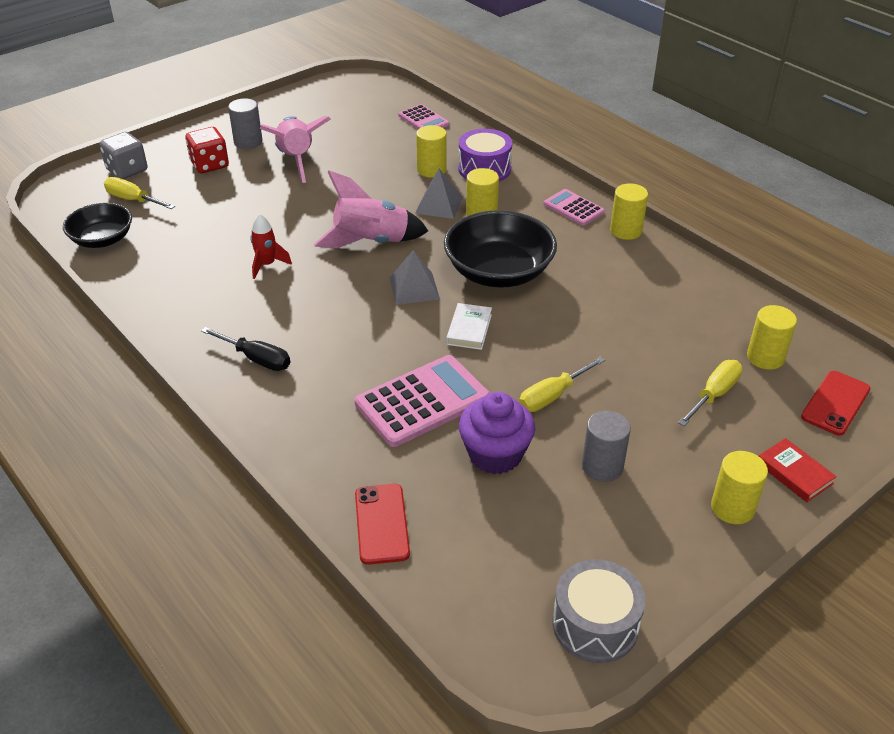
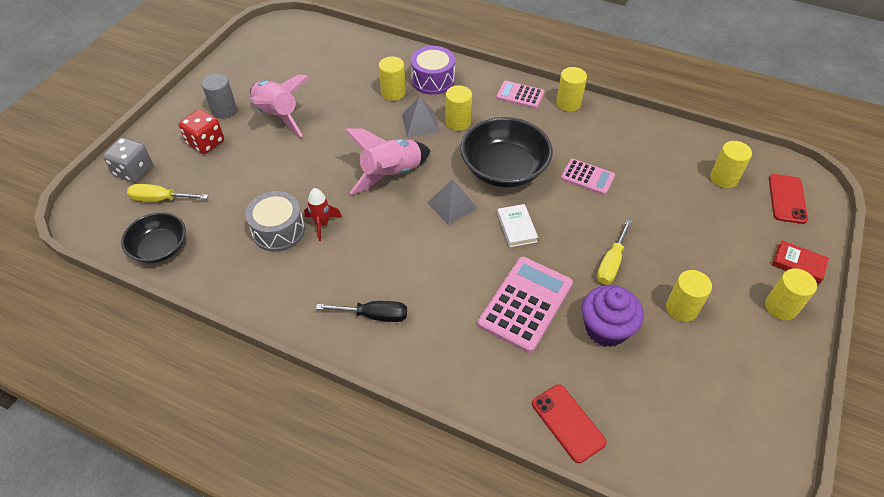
camera: 25 degrees left, 10 degrees up
pink calculator [398,104,449,129] -> pink calculator moved to [561,159,615,195]
grey drum [553,559,645,663] -> grey drum moved to [245,191,305,252]
grey cylinder [582,411,631,482] -> yellow cylinder [666,270,712,322]
yellow screwdriver [678,360,742,426] -> none

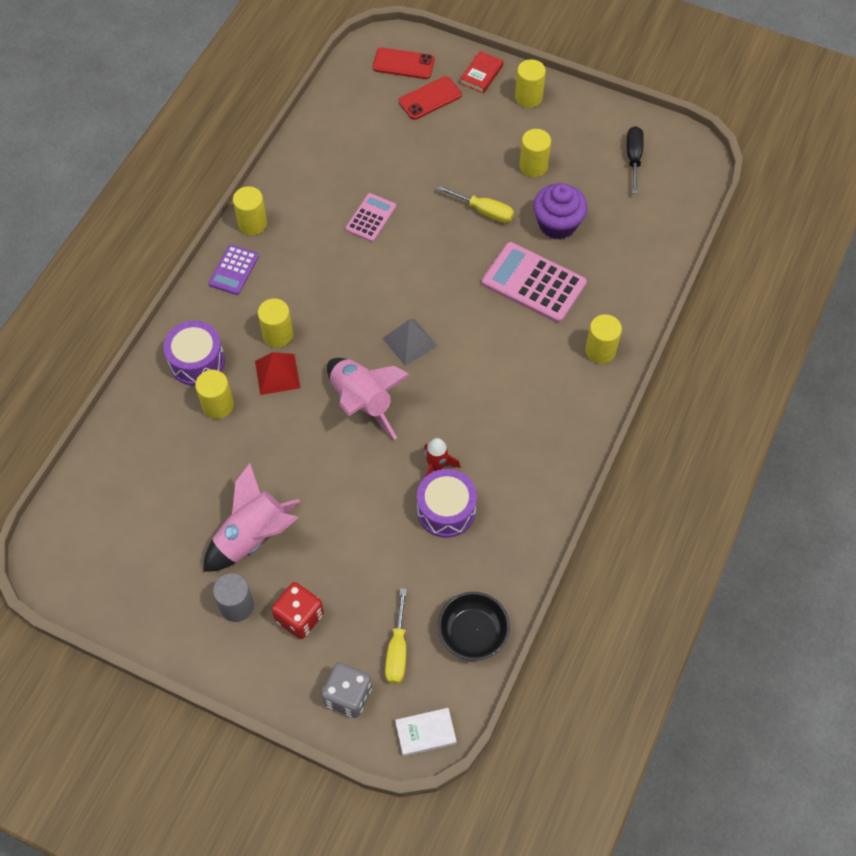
camera: 90 degrees left, 10 degrees up
grey drum [245,191,305,252] -> purple drum [417,469,477,538]
black screwdriver [316,301,407,322] -> black screwdriver moved to [627,126,644,194]
grey pyramid [402,96,440,137] -> red pyramid [255,352,300,395]
black bowl [460,117,553,188] -> none
pink calculator [496,81,544,109] -> purple calculator [209,244,259,295]
white book [497,204,538,247] -> white book moved to [395,708,457,756]
red phone [532,384,607,463] -> red phone moved to [399,76,462,120]
yellow cylinder [710,141,752,188] -> yellow cylinder moved to [585,314,622,364]

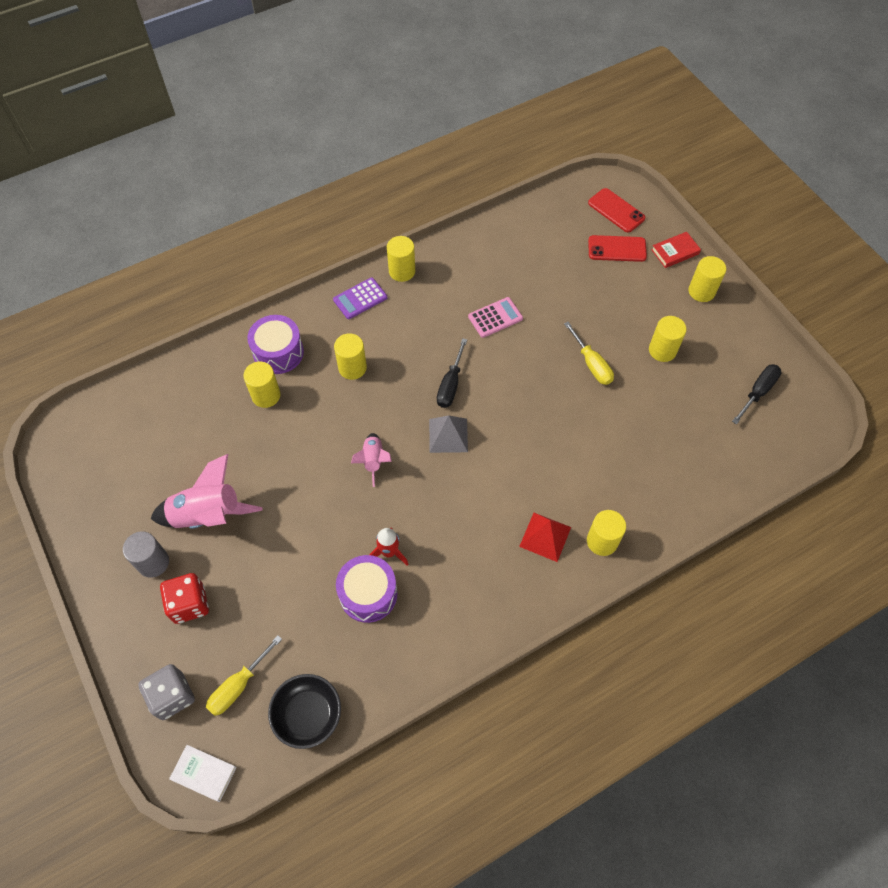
camera: 35 degrees right, 0 degrees up
red pyramid [255,352,300,395] -> red pyramid moved to [519,513,571,562]
pink rocket [327,358,410,440] -> pink rocket [351,433,392,487], size x0.56
pink calculator [482,242,587,323] -> none
purple cupcake [533,183,587,239] -> none
none -> black screwdriver [437,338,467,408]

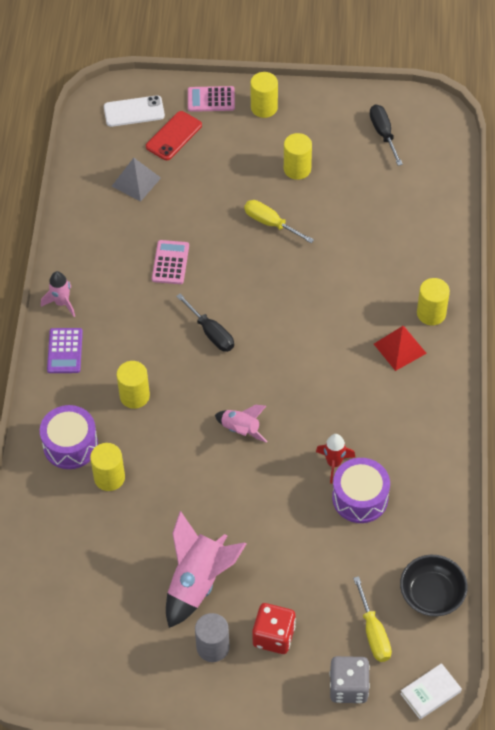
camera: 55 degrees left, 5 degrees down
yellow cylinder [387,236,415,282] -> pink rocket [41,271,75,317]
grey pyramid [429,415,468,453] -> grey pyramid moved to [112,158,161,202]
yellow screwdriver [564,322,614,385] -> yellow screwdriver turned 150 degrees counterclockwise [244,200,314,243]
red phone [588,188,645,233] -> white phone [104,95,165,127]
red book [651,232,701,268] -> pink calculator [188,86,235,112]

